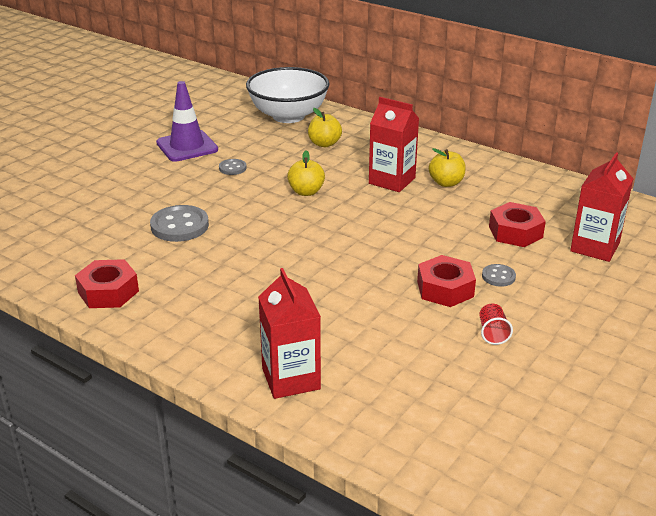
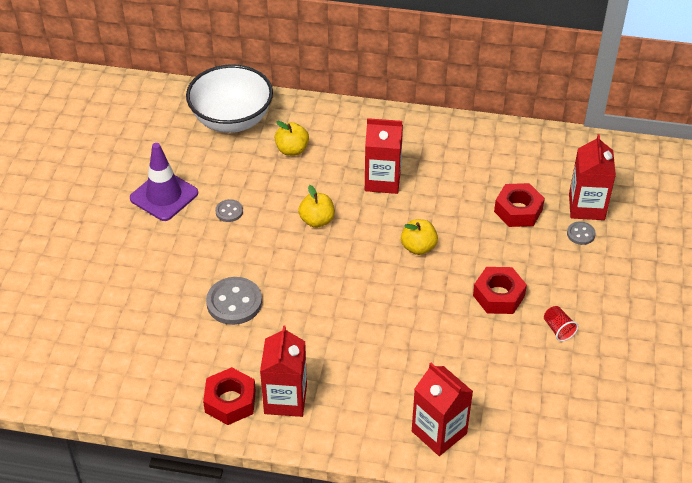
camera: 25 degrees left, 15 degrees up
yellow apple [429,148,466,187] -> yellow apple moved to [401,219,438,255]
grey button [482,264,516,287] -> grey button moved to [567,222,596,245]
none -> red carton [260,325,307,417]

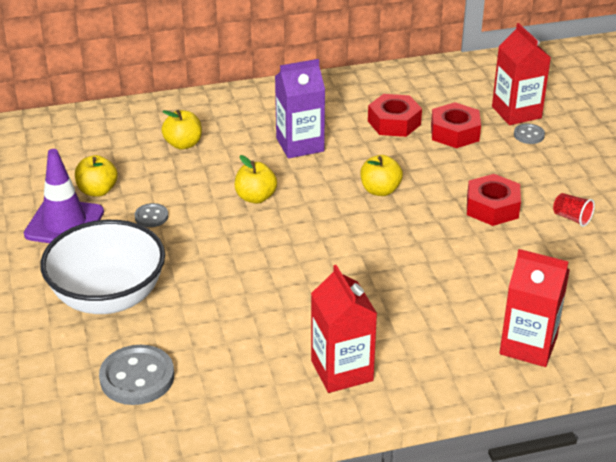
camera: 25 degrees left, 10 degrees down
white bowl [186,64,273,133] -> white bowl moved to [40,220,165,314]
red nut [203,367,256,425] -> red nut moved to [368,94,422,137]
grey button [206,277,262,325] -> grey button moved to [99,345,174,405]
red carton [365,118,403,194] -> purple carton [275,59,325,158]
none -> yellow apple [75,155,118,197]

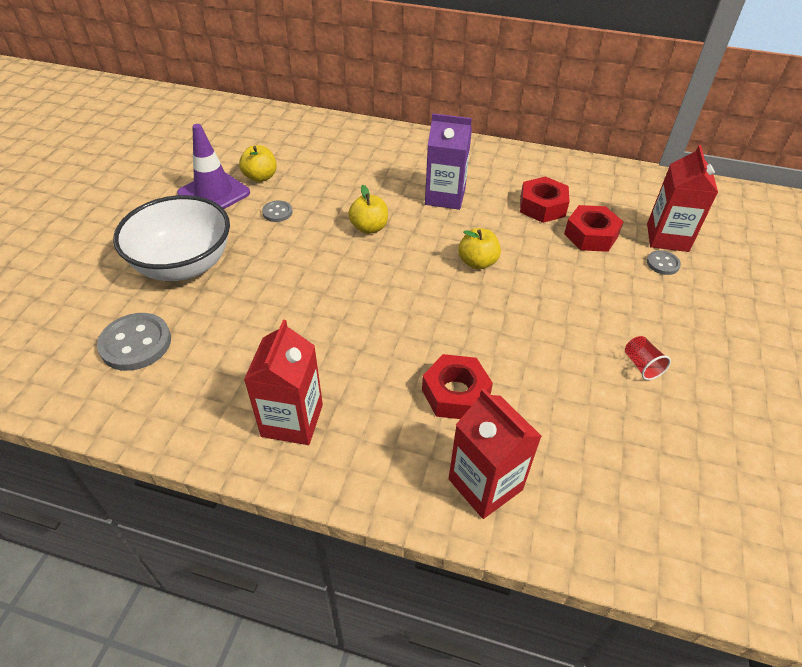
camera: 30 degrees right, 10 degrees up
yellow apple [162,110,202,150] -> none
red nut [467,174,521,226] -> red nut moved to [422,354,493,419]

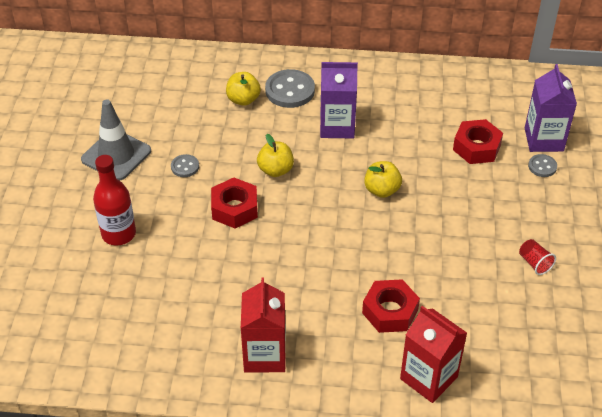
camera: 10 degrees left, 0 degrees up
grey button [97,313,171,371] -> grey button moved to [265,69,315,108]
white bowl [113,195,230,281] -> red bottle [93,155,136,246]
purple traffic cone [177,124,250,209] -> grey traffic cone [81,99,151,181]
yellow apple [239,145,277,182] -> yellow apple moved to [226,72,261,106]
red nut [520,177,570,223] -> red nut moved to [211,178,258,228]
red carton [647,145,718,252] -> purple carton [525,64,577,152]

